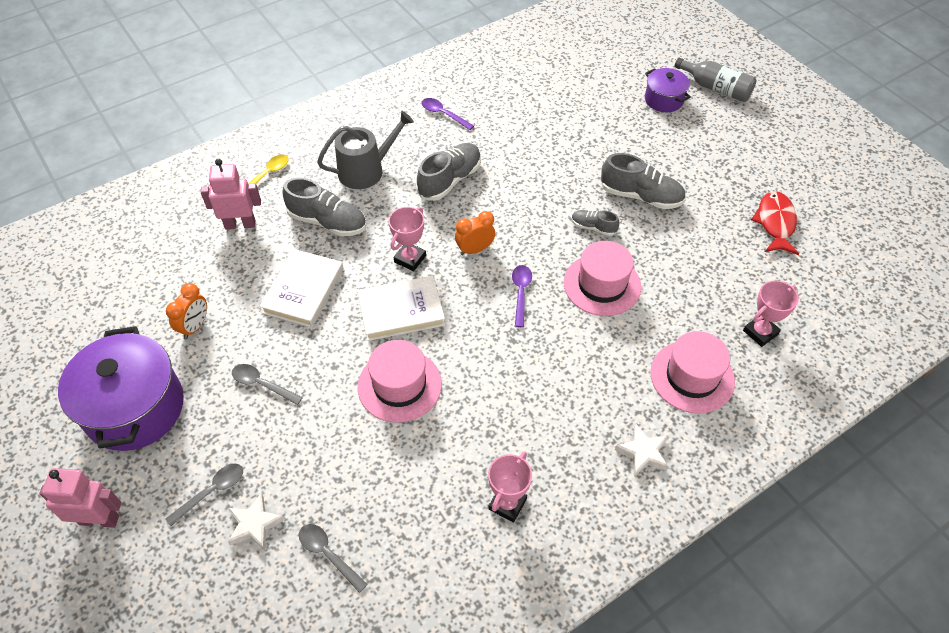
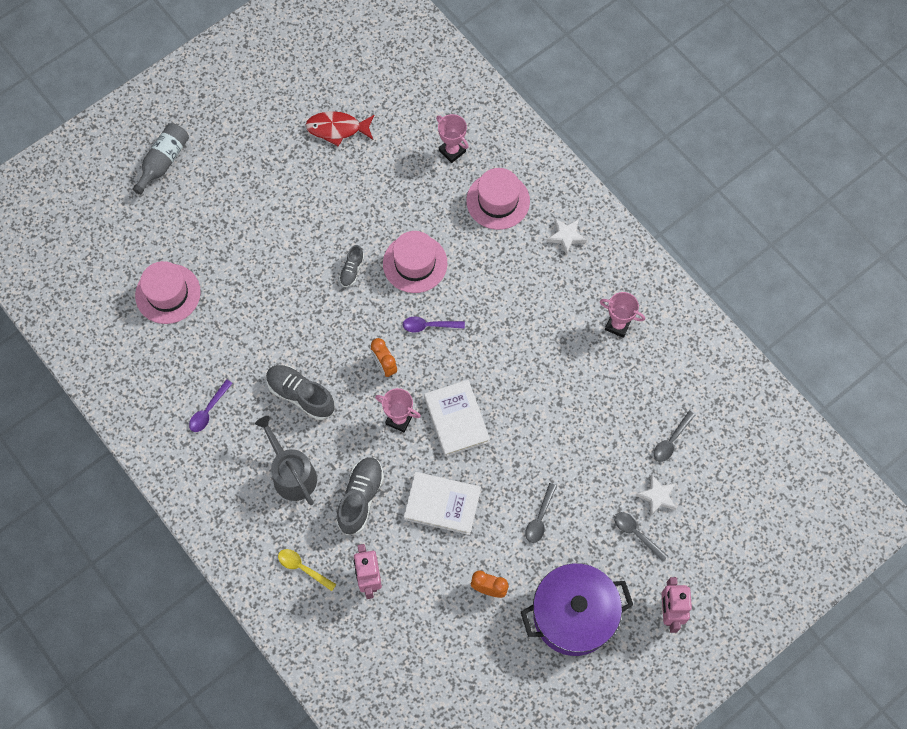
camera: 95 degrees left, 15 degrees up
pink hat [358,340,442,423] -> pink hat moved to [135,261,201,324]
grey shoe [600,153,686,209] -> none
purple pot [645,68,691,112] -> none

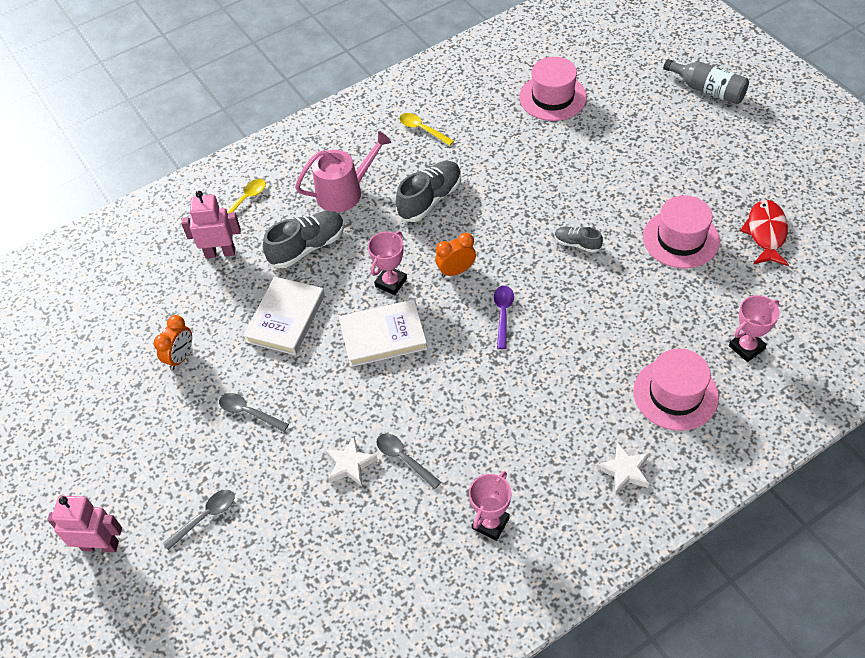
camera: 100 degrees right, 15 degrees down
purple spoon [189,379,233,432] -> yellow spoon [399,113,454,146]
grey watering can [255,416,317,505] -> pink watering can [295,131,391,212]
grey shoe [336,457,384,535] -> grey shoe turned 60 degrees counterclockwise [263,211,345,268]
pink hat [383,231,447,293] -> pink hat moved to [643,195,720,268]
purple pot [521,564,633,656] -> none
white star [635,474,676,517] -> white star moved to [325,436,378,486]
grey spoon [654,411,695,462] -> grey spoon moved to [376,433,441,489]

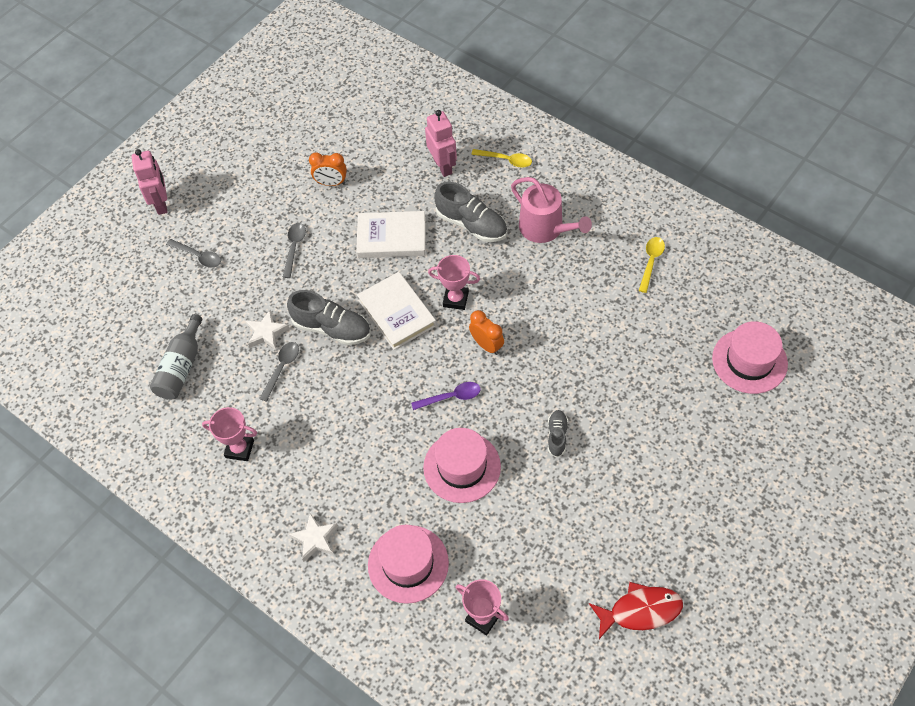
camera: 70 degrees right, 5 degrees up
grey shoe [396,161,461,222] -> grey shoe moved to [287,290,371,345]
pink hat [643,195,720,268] -> pink hat moved to [423,428,501,503]
grey bottle [663,59,749,104] -> grey bottle moved to [150,314,202,400]

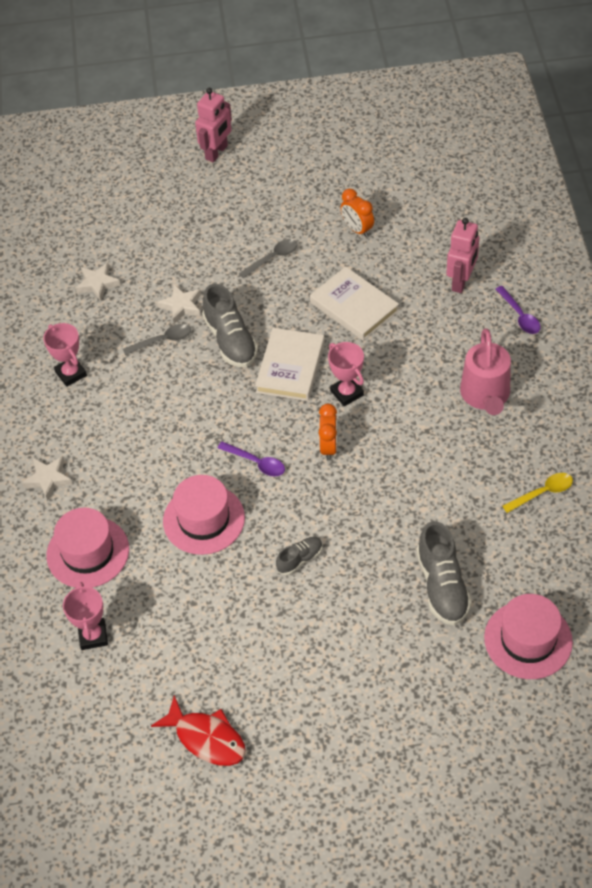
camera: 45 degrees right, 5 degrees down
grey bottle [150,314,202,400] -> white star [75,262,121,301]
grey spoon [166,239,221,268] -> none
grey shoe [434,182,507,242] -> grey shoe moved to [417,521,472,625]
yellow spoon [471,149,532,168] -> purple spoon [495,286,541,334]

